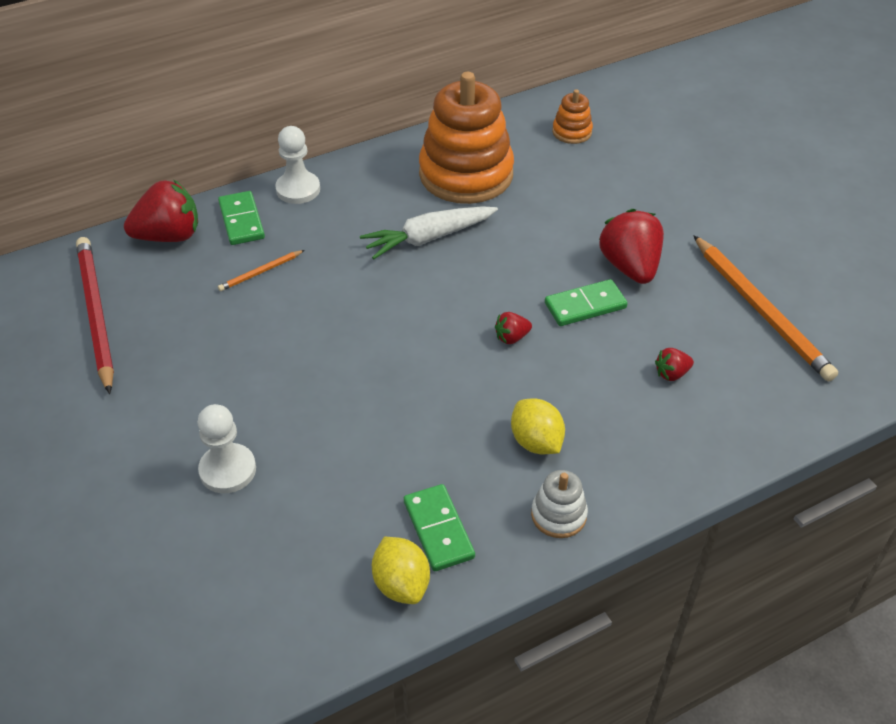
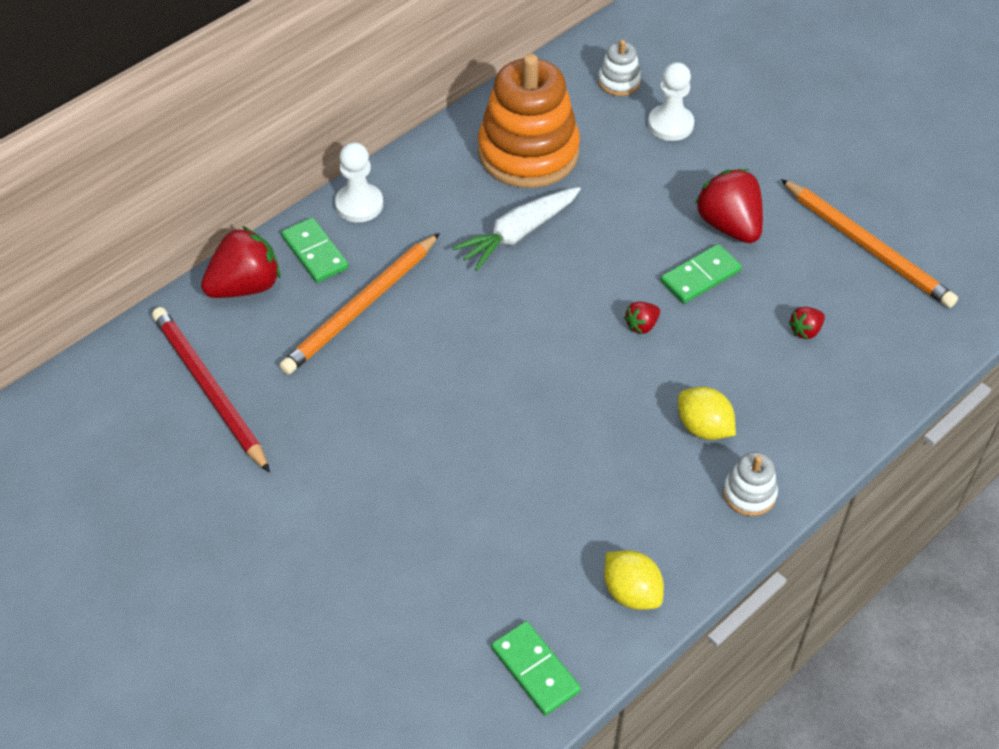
camera: 15 degrees left, 5 degrees up
white pawn [198,404,256,493] -> white pawn moved to [648,62,694,141]
orange pencil [218,250,304,291] -> orange pencil [279,233,440,375], size x2.21
green domino [404,484,475,571] -> green domino moved to [491,621,581,715]
orange stacking toy [552,89,593,144] -> white stacking toy [598,40,641,96]

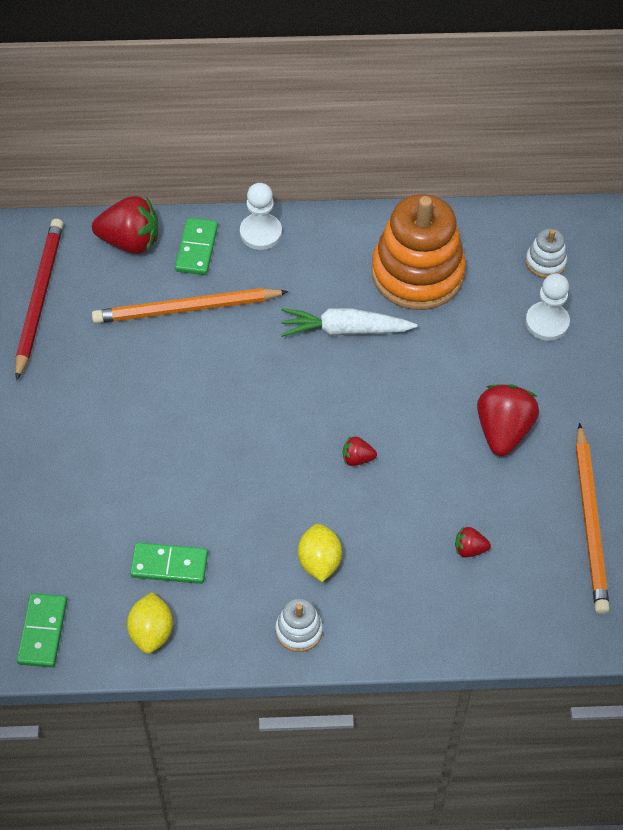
camera: 40 degrees right, 5 degrees up
green domino [661,244,742,304] -> green domino moved to [130,542,208,584]

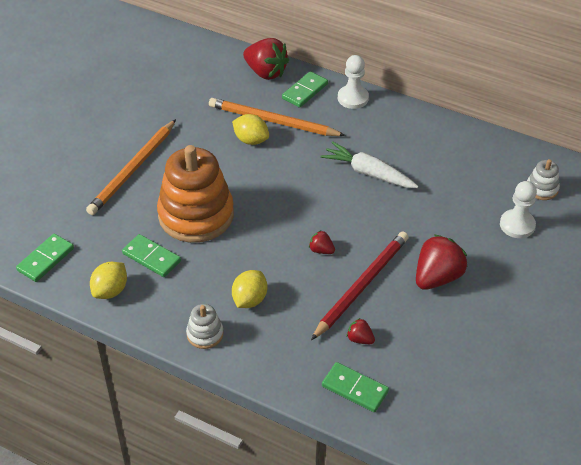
camera: 30 degrees right, 10 degrees down
red pencil [15,219,63,381] -> red pencil moved to [311,232,408,340]
orange stacking toy [372,194,466,310] -> orange stacking toy moved to [157,145,234,243]
orange pencil [576,423,610,614] -> orange pencil moved to [86,119,176,215]
none -> yellow lemon [232,114,269,145]
none -> green domino [322,362,389,412]

